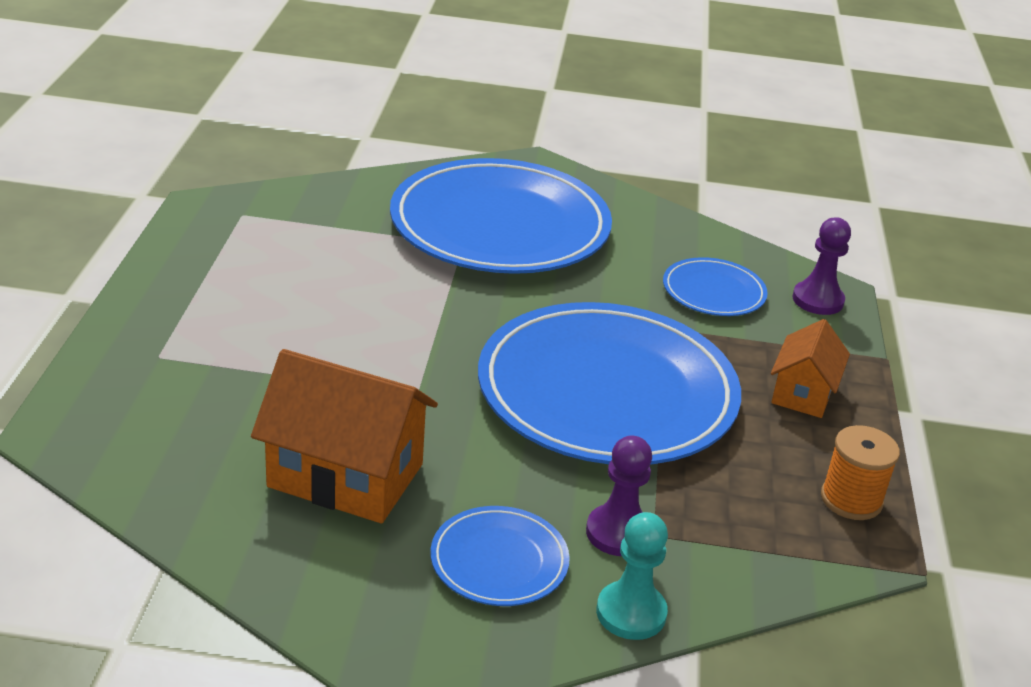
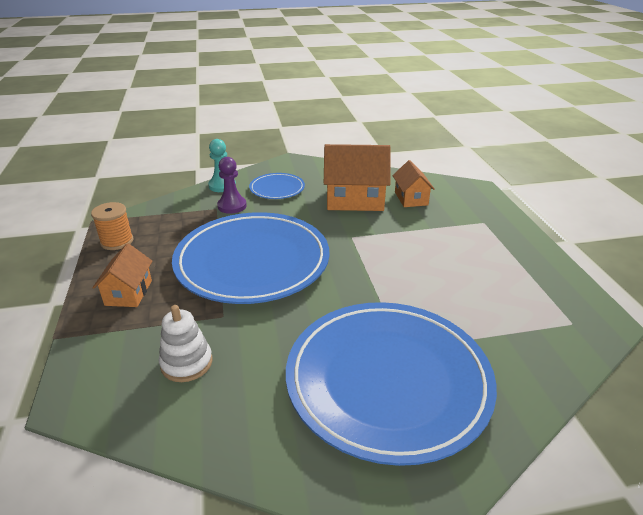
camera: 165 degrees right, 0 degrees up
blue plate [663,257,768,316] -> white stacking toy [159,305,212,382]
purple pawn [792,217,851,315] -> none
none -> orange house [392,160,435,207]

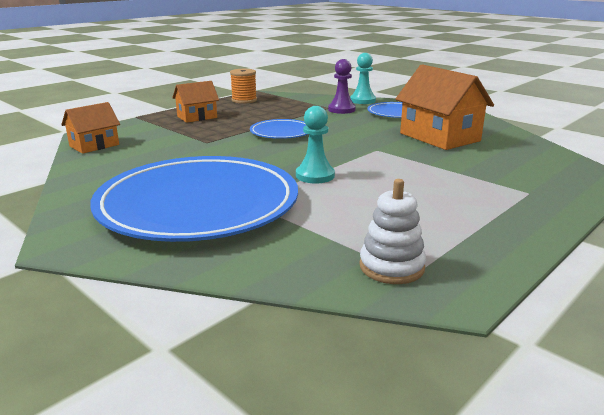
camera: 55 degrees right, 10 degrees down
white stacking toy [159,305,212,382] -> white stacking toy moved to [359,179,426,284]
blue plate [172,212,330,304] -> blue plate [250,119,307,139], size x0.45
orange house [392,160,435,207] -> orange house moved to [61,102,120,154]
none -> turquoise pawn [296,106,335,184]

